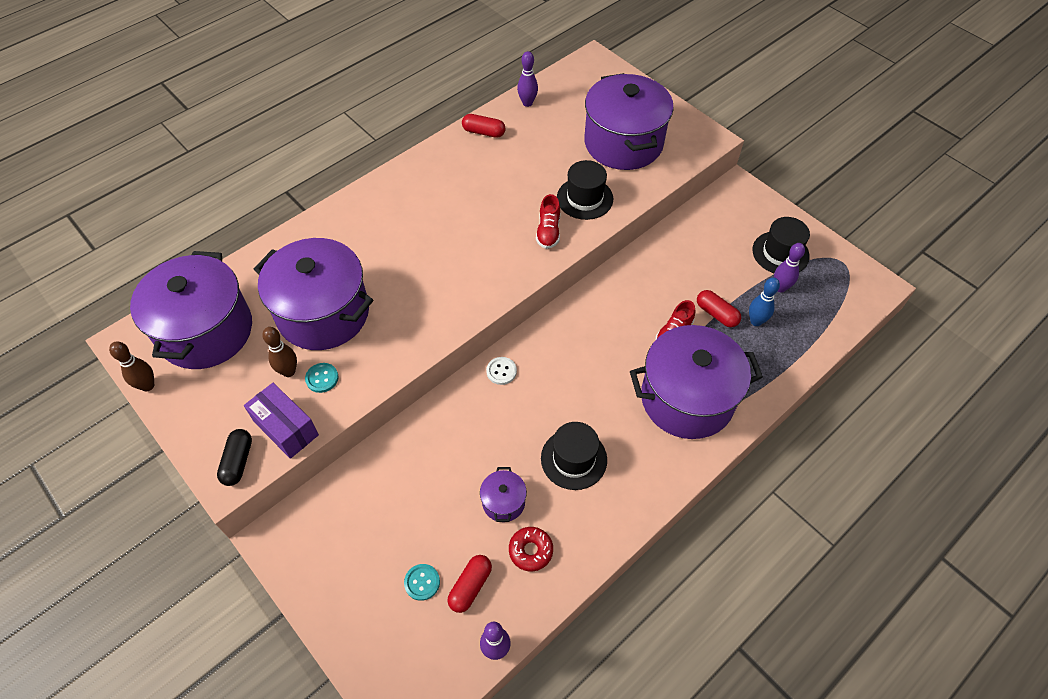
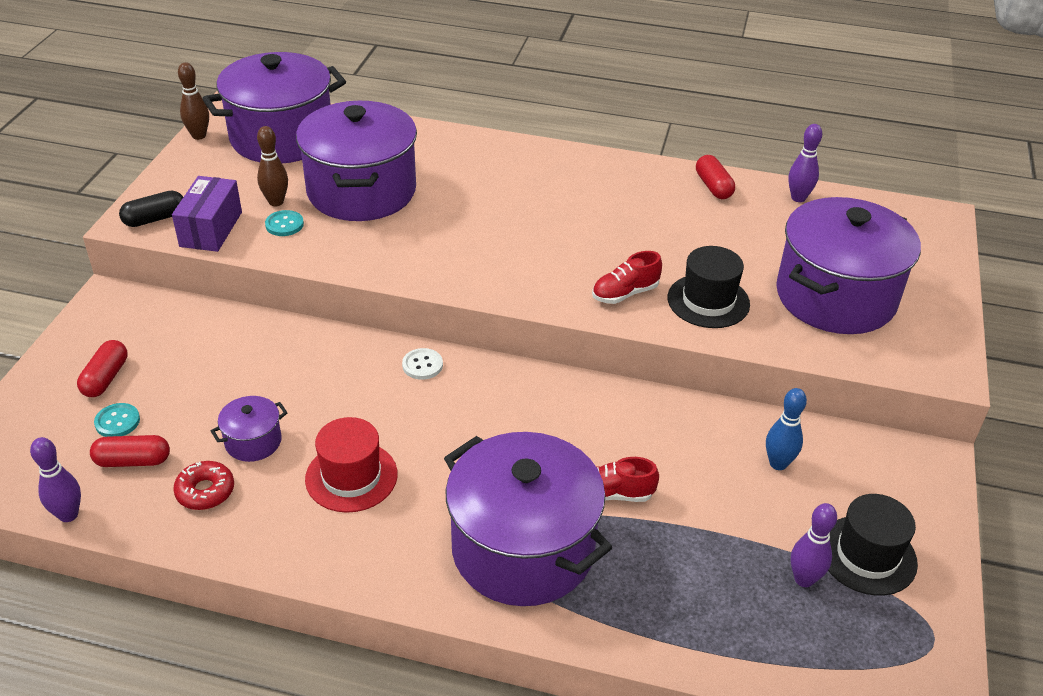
camera: 55 degrees right, 15 degrees down
black hat [541,422,607,490] -> red hat [305,417,398,513]
red capsule [697,290,741,327] -> red capsule moved to [77,340,128,397]
blue bowling pin [749,277,780,326] -> blue bowling pin moved to [766,388,807,470]

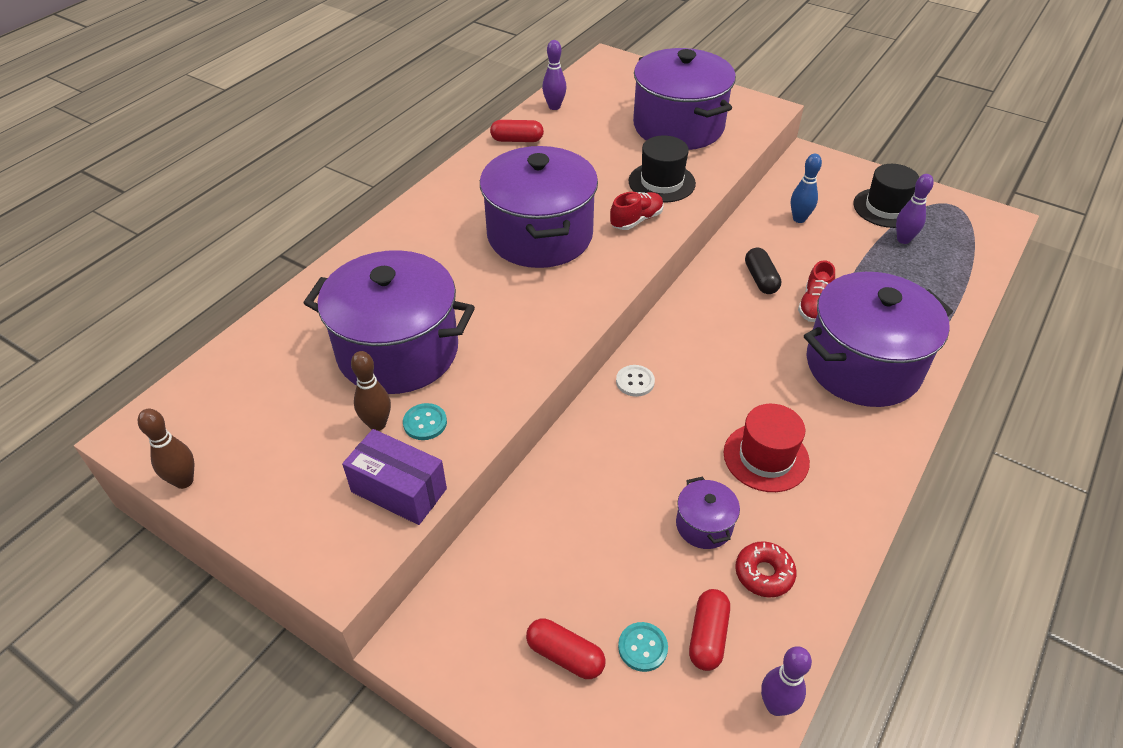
camera: 70 degrees left, 5 degrees up
black capsule [119,190,183,227] -> black capsule moved to [745,248,781,294]
purple pot [202,52,346,163] -> purple pot moved to [480,146,598,268]
red shoe [592,251,662,304] -> red shoe turned 120 degrees counterclockwise [610,192,663,230]

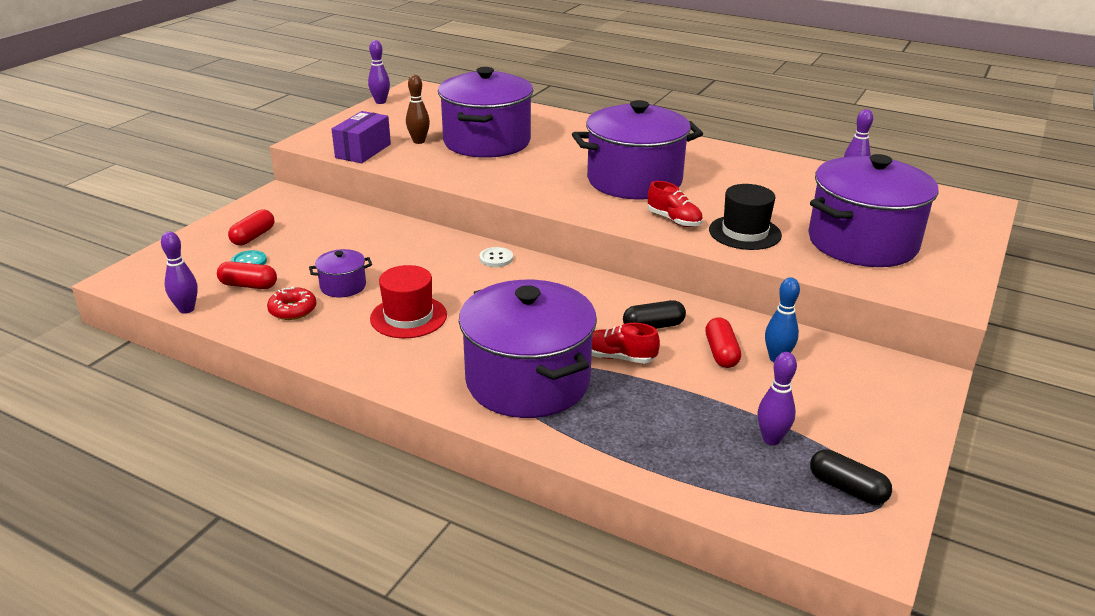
camera: 85 degrees right, 15 degrees down
brown bowling pin [138,409,194,489] -> purple bowling pin [368,40,390,104]
turquoise button [403,403,447,440] -> none
red capsule [490,120,544,142] -> red capsule moved to [705,317,741,368]
black hat [853,164,919,228] -> none
none -> black capsule [810,449,892,505]

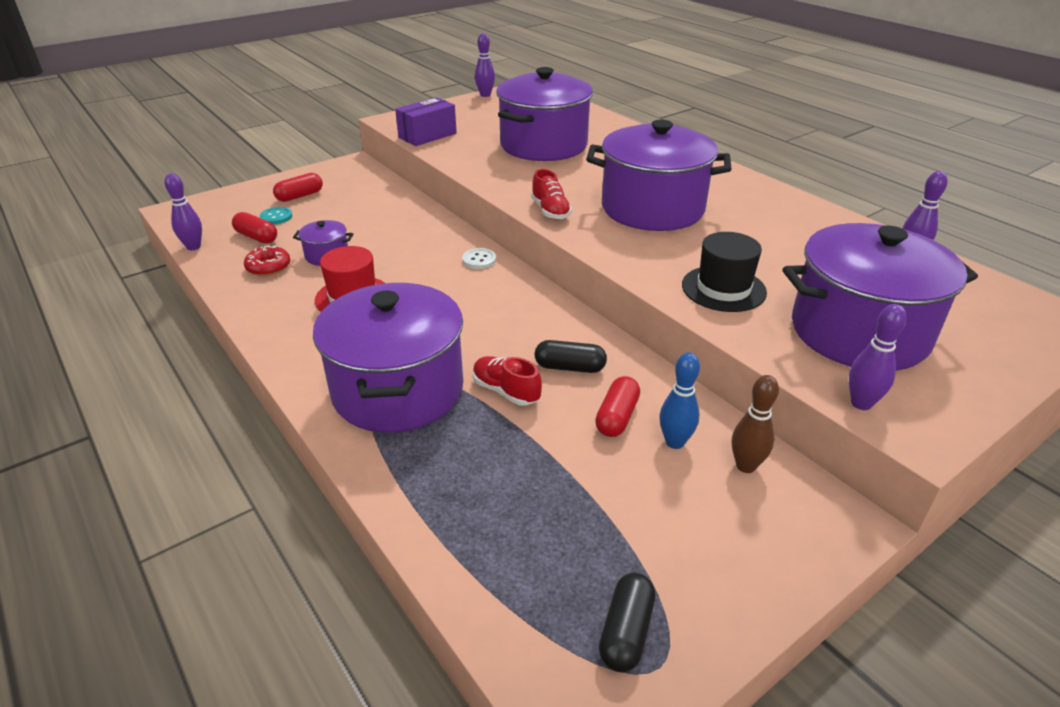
camera: 25 degrees right, 5 degrees up
brown bowling pin [406,75,430,144] -> brown bowling pin moved to [732,375,779,473]
red shoe [648,181,703,227] -> red shoe moved to [531,169,572,220]
purple bowling pin [758,352,797,445] -> purple bowling pin moved to [849,304,907,410]
black capsule [810,449,892,505] -> black capsule turned 45 degrees clockwise [599,573,655,672]

